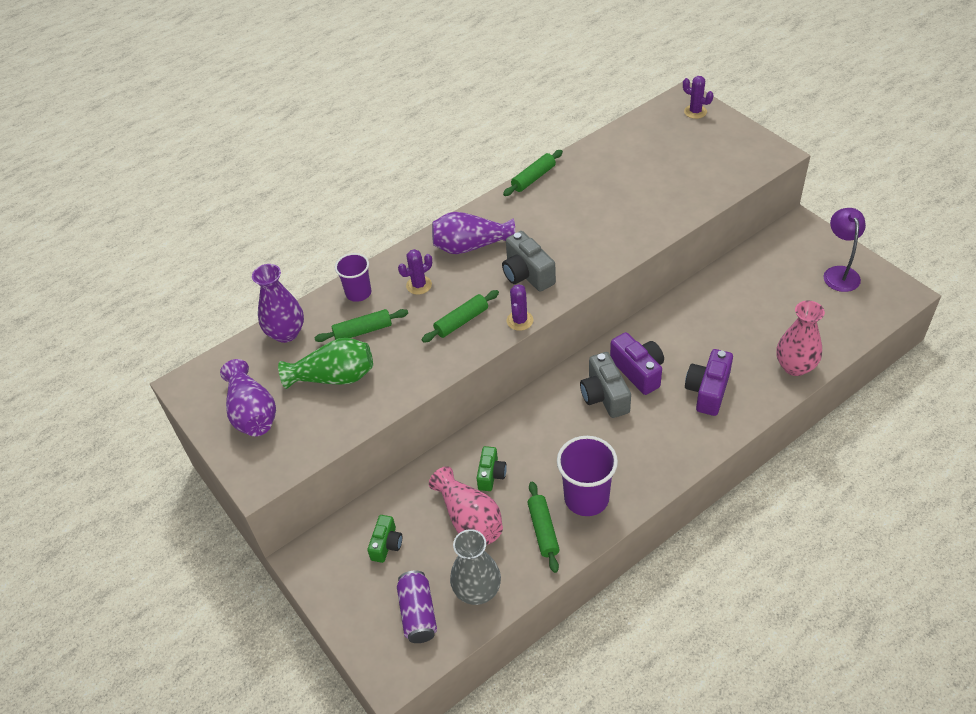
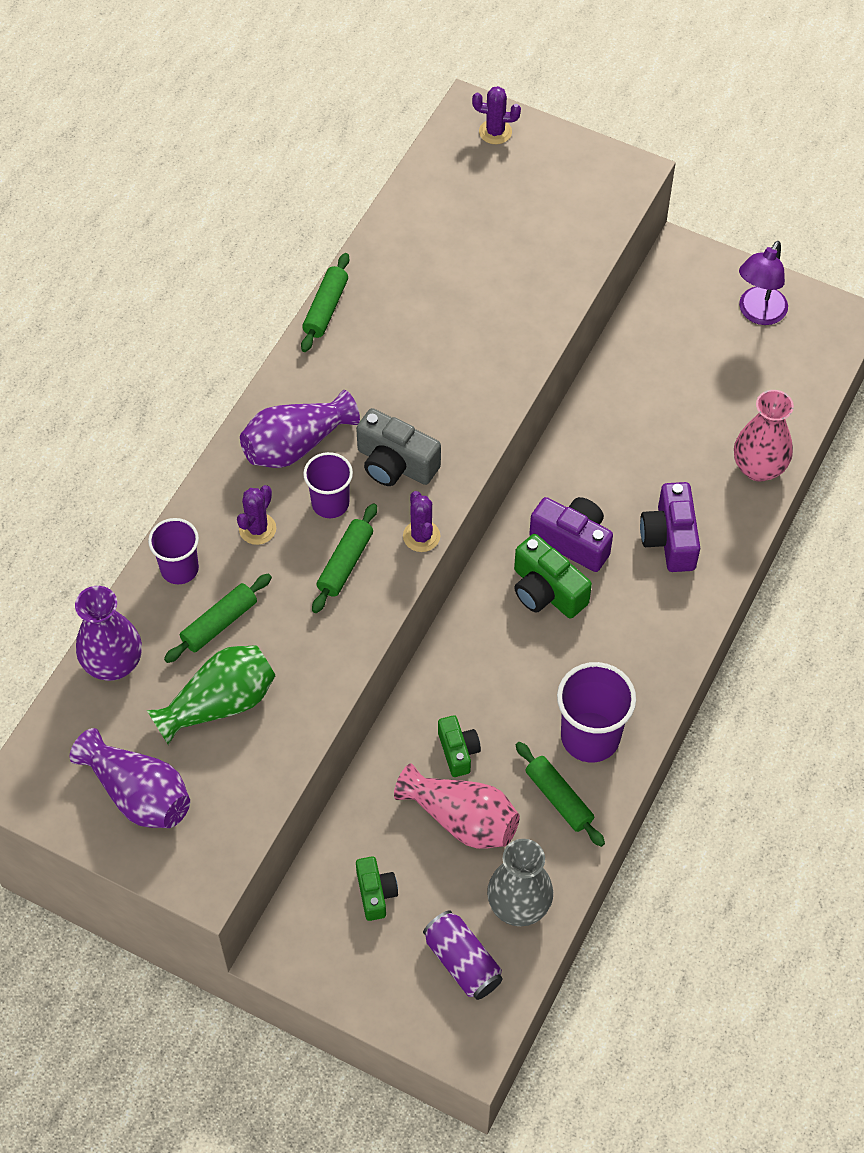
camera: 30 degrees left, 10 degrees up
grey camera [580,352,631,418] -> green camera [514,534,592,619]
purple lamp [823,208,866,292] -> purple lamp turned 120 degrees counterclockwise [739,241,788,325]
none -> purple cup [303,452,353,518]

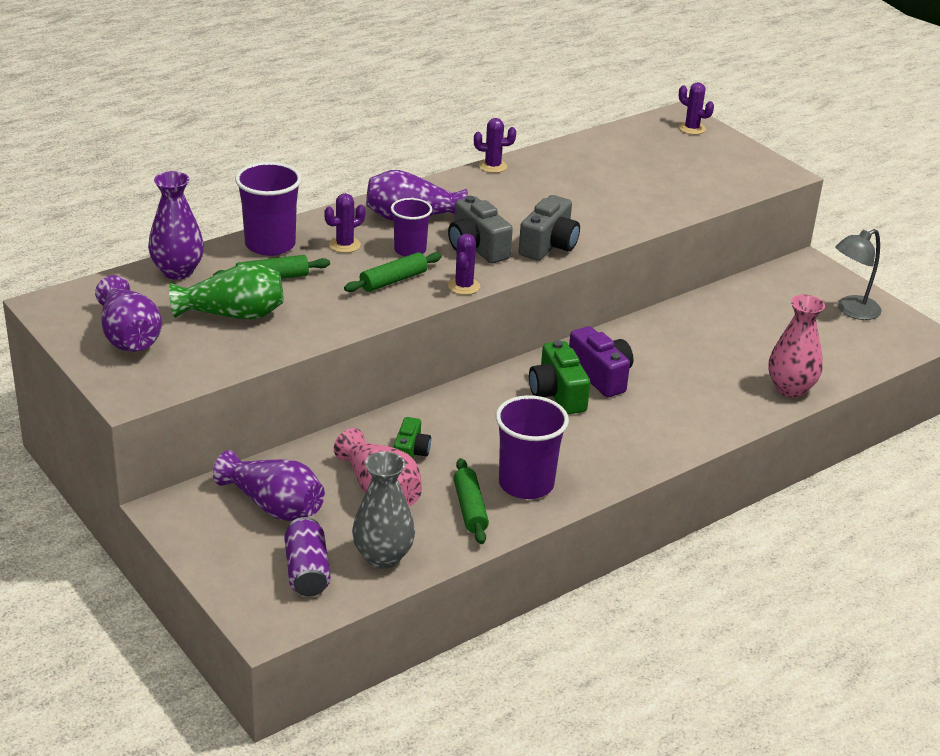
camera: 25 degrees right, 25 degrees down
purple cup [148,518,199,584] -> purple cup [235,162,302,256], size x1.57
green rolling pin [301,253,349,352] -> purple cactus [474,118,516,173]
green camera [356,856,398,921] -> purple vase [213,450,325,521]
purple camera [640,482,700,572] -> none
purple lamp [739,241,788,325] -> grey lamp [835,229,881,320]
none -> grey camera [519,195,580,261]

